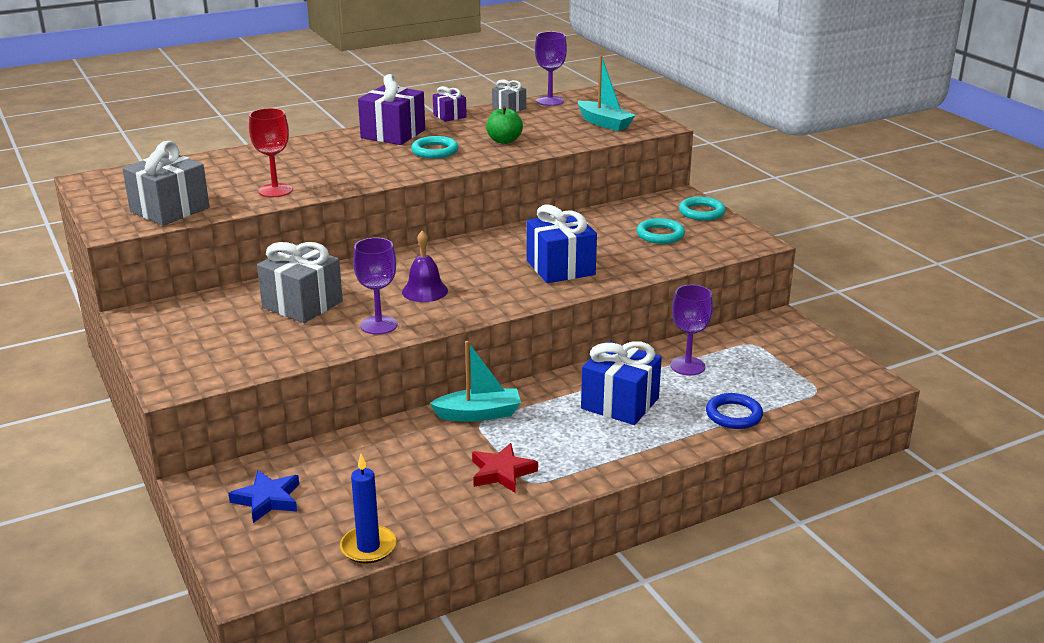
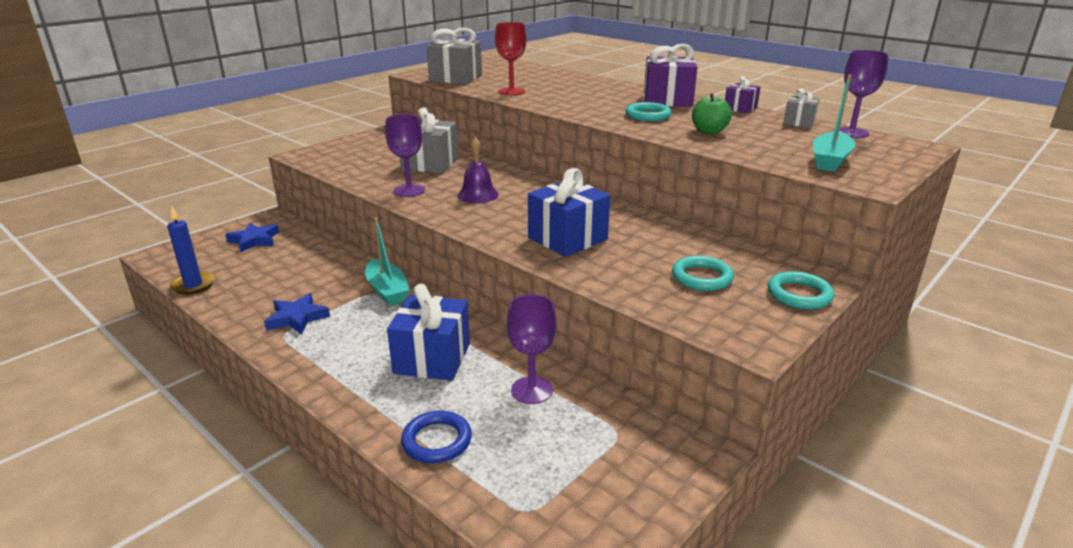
camera: 70 degrees right, 0 degrees up
red star [472,443,538,493] -> blue star [264,293,330,335]

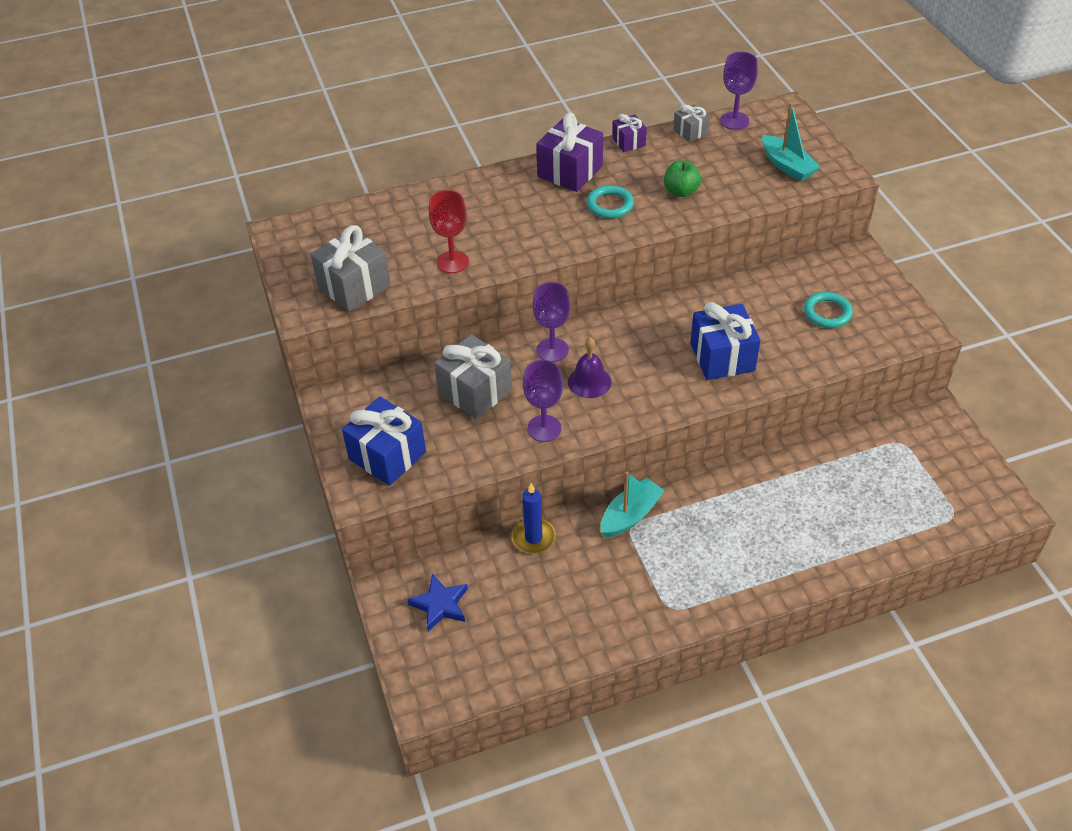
camera: 60 degrees left, 20 degrees up
blue candle [167,206,215,295] -> blue candle moved to [512,483,556,554]
blue star [264,293,330,335] -> none
turquoise boat [365,217,410,306] -> turquoise boat turned 45 degrees counterclockwise [601,472,665,537]
blue gift [387,284,470,380] -> blue gift moved to [342,397,426,486]
blue ring [401,411,472,463] -> none
purple goblet [507,294,556,404] -> purple goblet moved to [533,282,570,362]
turquoise ring [768,271,834,309] -> none

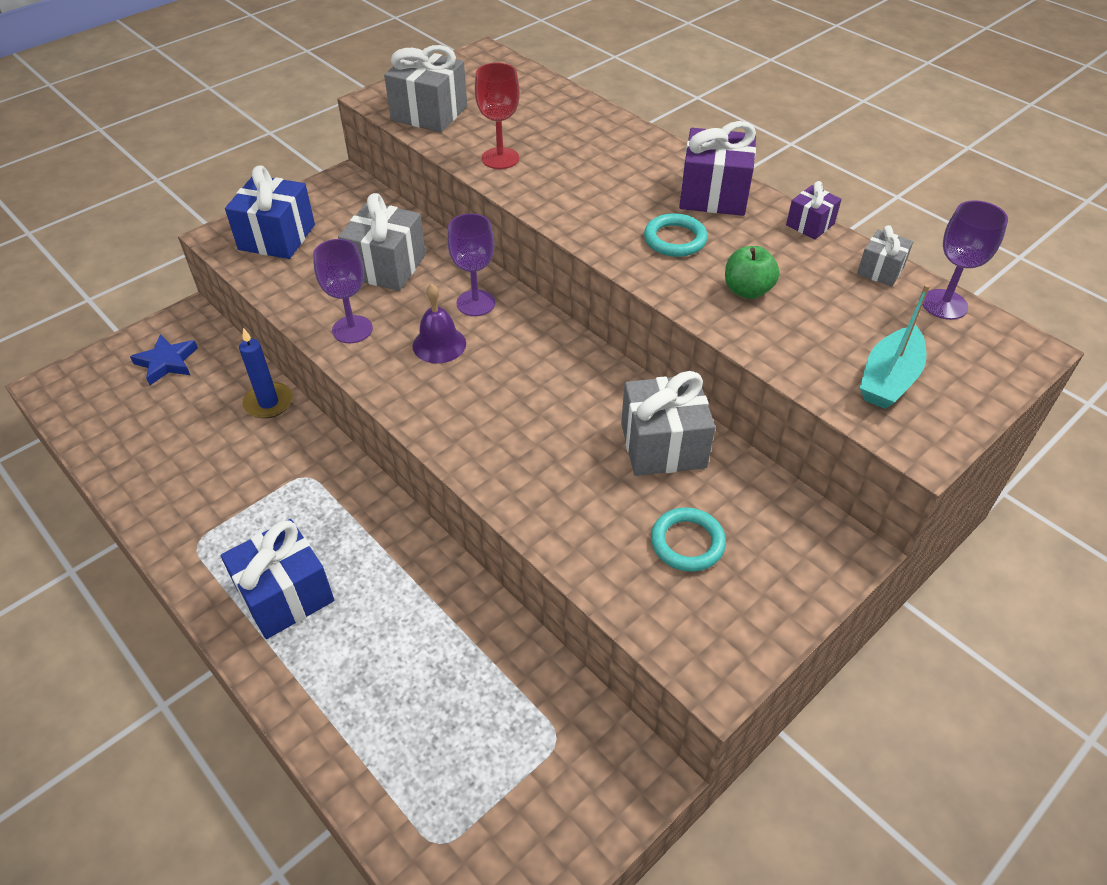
camera: 65 degrees right, 0 degrees up
turquoise boat [601,472,665,537] -> none
blue gift [690,302,761,380] -> blue gift moved to [221,519,334,639]
none -> grey gift [621,371,715,476]

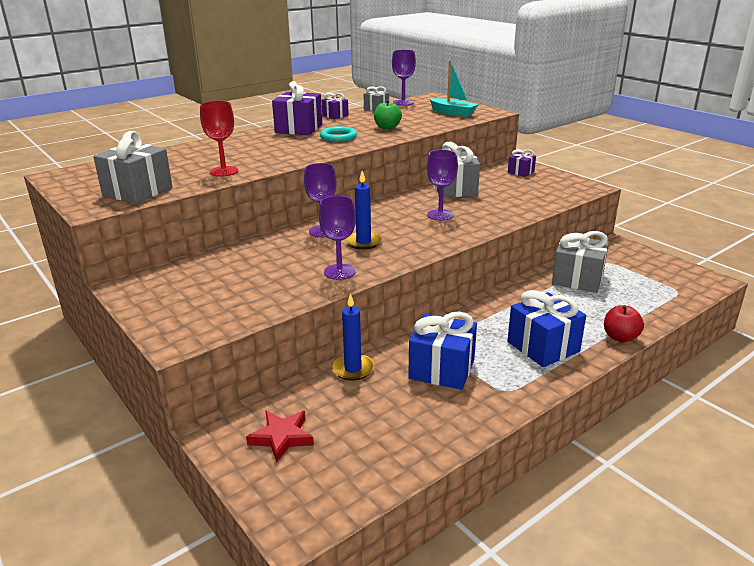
camera: 85 degrees left, 20 degrees down
blue star [130,334,198,385] -> red star [246,411,314,462]
blue gift [225,165,315,259] -> blue gift moved to [408,312,477,390]
grey gift [338,193,426,291] -> grey gift moved to [552,231,609,293]
purple bell [412,283,466,363] -> blue candle [345,171,382,250]
turquoise ring [651,507,726,572] -> none
none -> purple goblet [427,150,458,221]
none -> purple gift [508,149,536,177]
none -> red apple [604,305,644,342]

